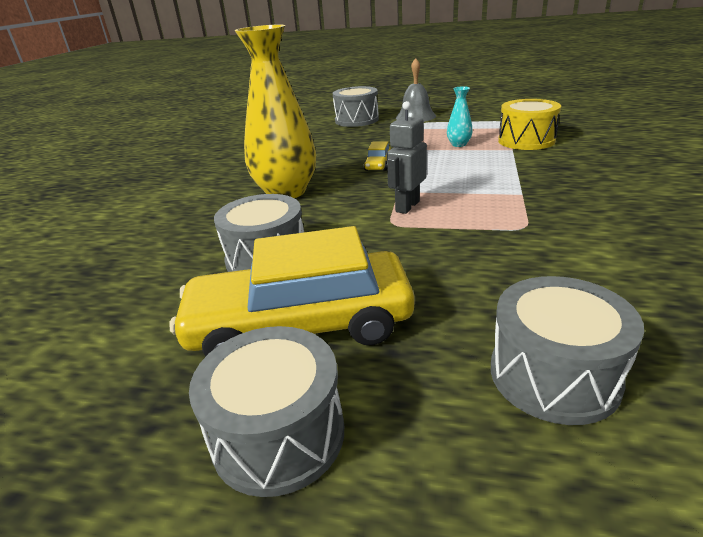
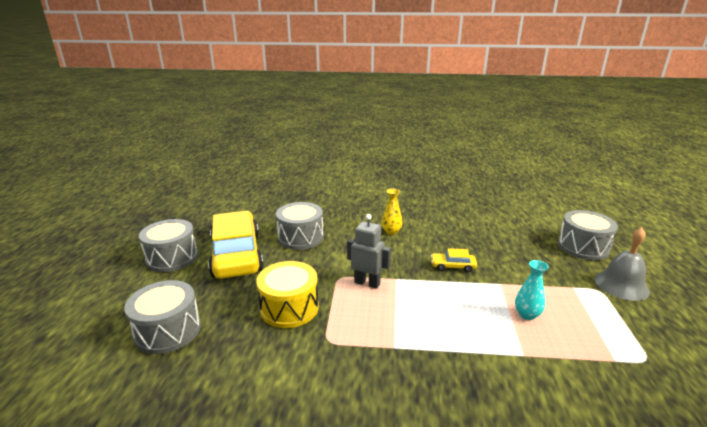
camera: 80 degrees right, 5 degrees down
yellow vase [235,25,316,198] -> yellow vase [382,189,403,235], size x0.43
yellow drum [498,99,561,150] -> yellow drum moved to [256,261,319,328]

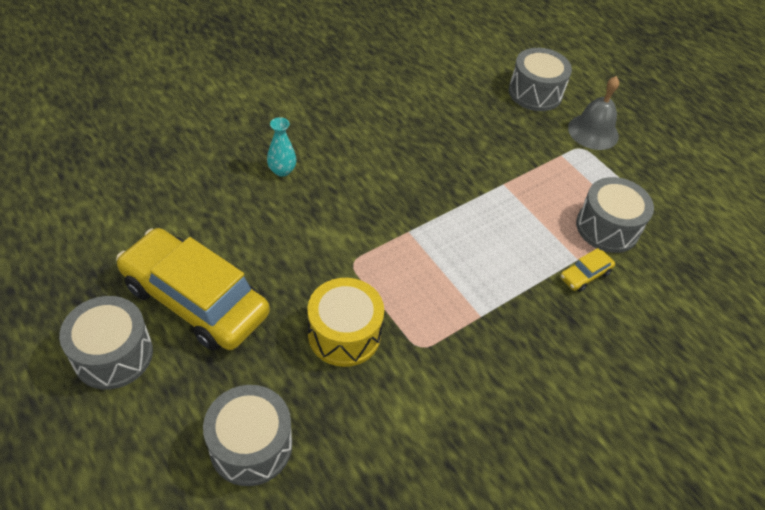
camera: 45 degrees left, 25 degrees up
grey drum [276,202,324,250] -> grey drum moved to [576,177,654,253]
grey robot [347,214,391,289] -> none
yellow vase [382,189,403,235] -> none
yellow car [431,248,477,273] -> yellow car moved to [560,248,615,292]
turquoise vase [515,260,549,320] -> turquoise vase moved to [267,117,296,177]

